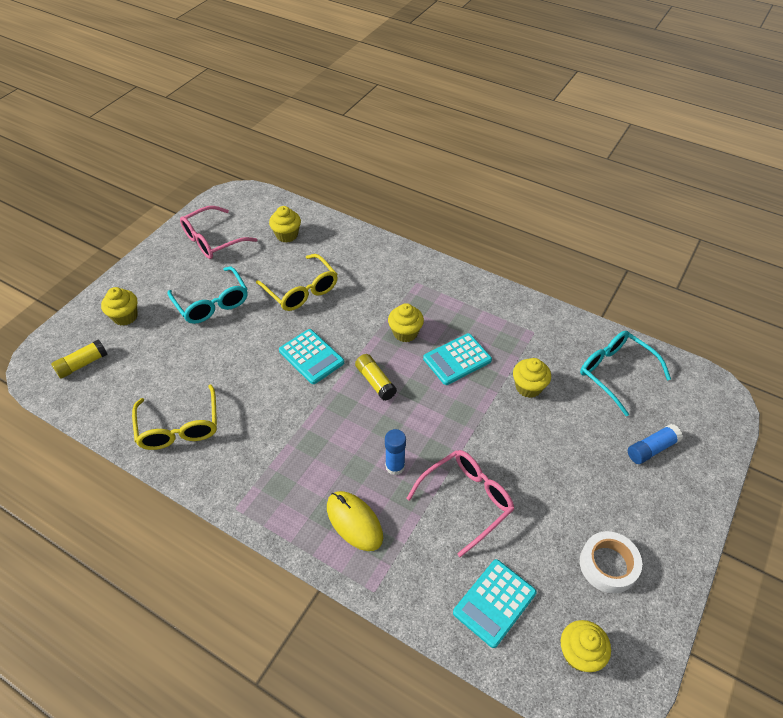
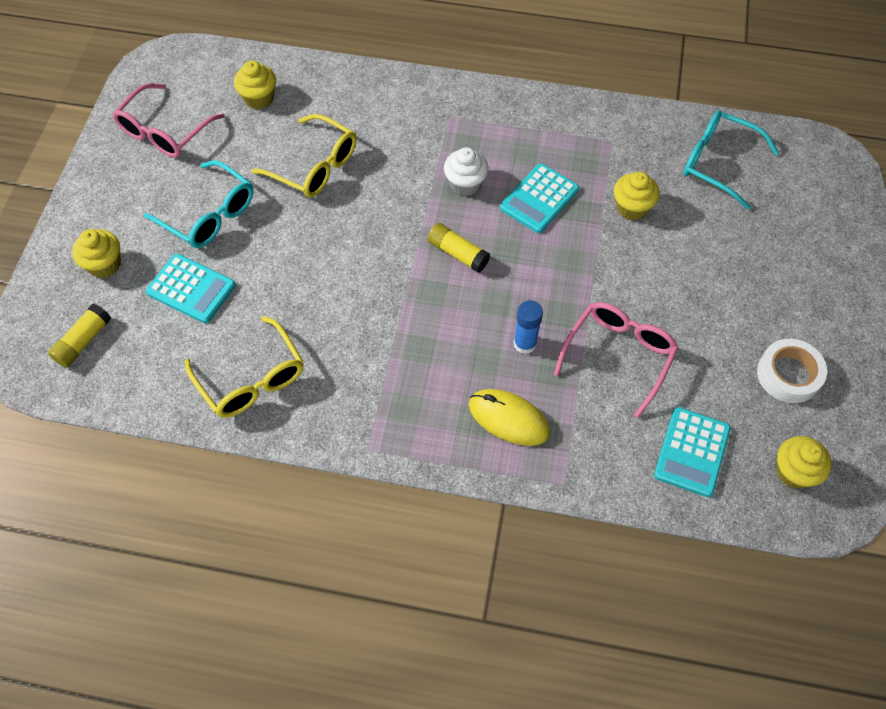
camera: 20 degrees left, 10 degrees up
turquoise calculator [279,329,344,384] -> turquoise calculator moved to [146,254,236,323]
yellow cupcake [388,303,424,342] -> white cupcake [444,147,489,196]
blue glue stick [628,424,683,464] -> none

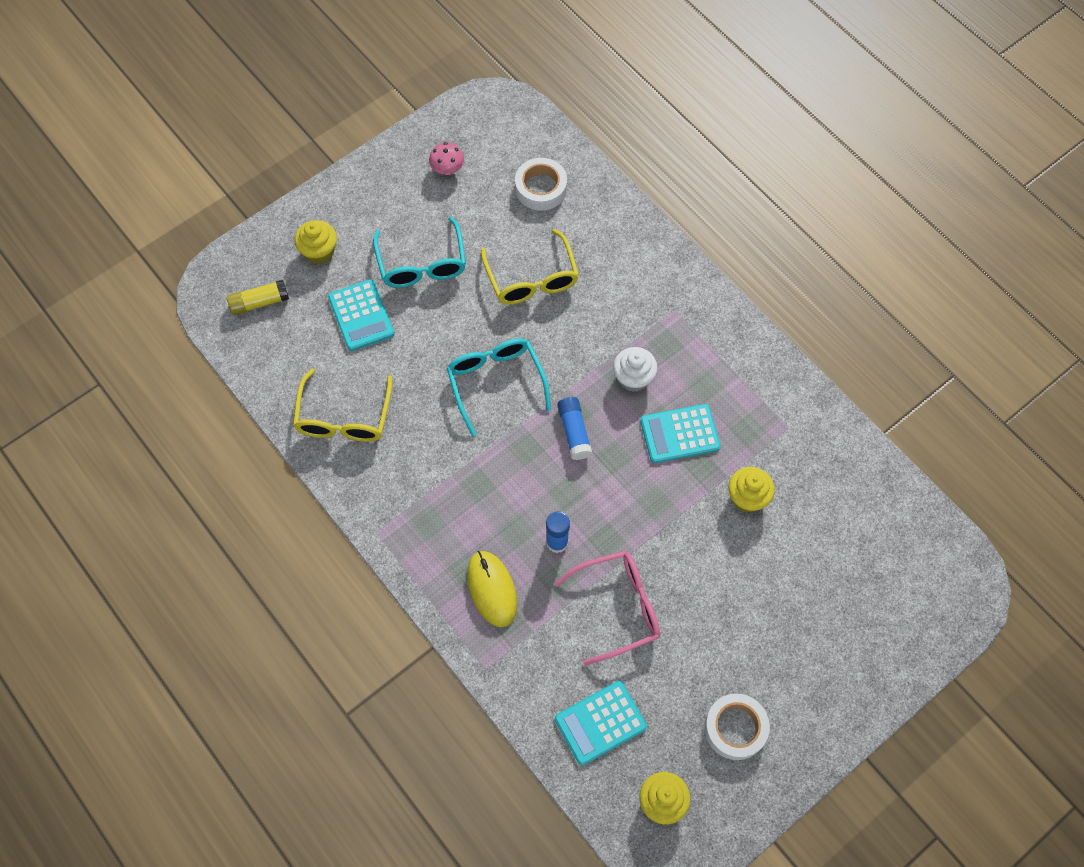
camera: 40 degrees right, 5 degrees up
pink glasses [112,83,225,158] -> pink mushroom [429,142,464,175]
yellow cupcake [234,61,276,109] -> white tape [515,158,567,211]
yellow glue stick [427,223,490,273] -> blue glue stick [557,397,592,460]
turquoise glasses [683,110,779,210] -> turquoise glasses moved to [447,338,551,436]

